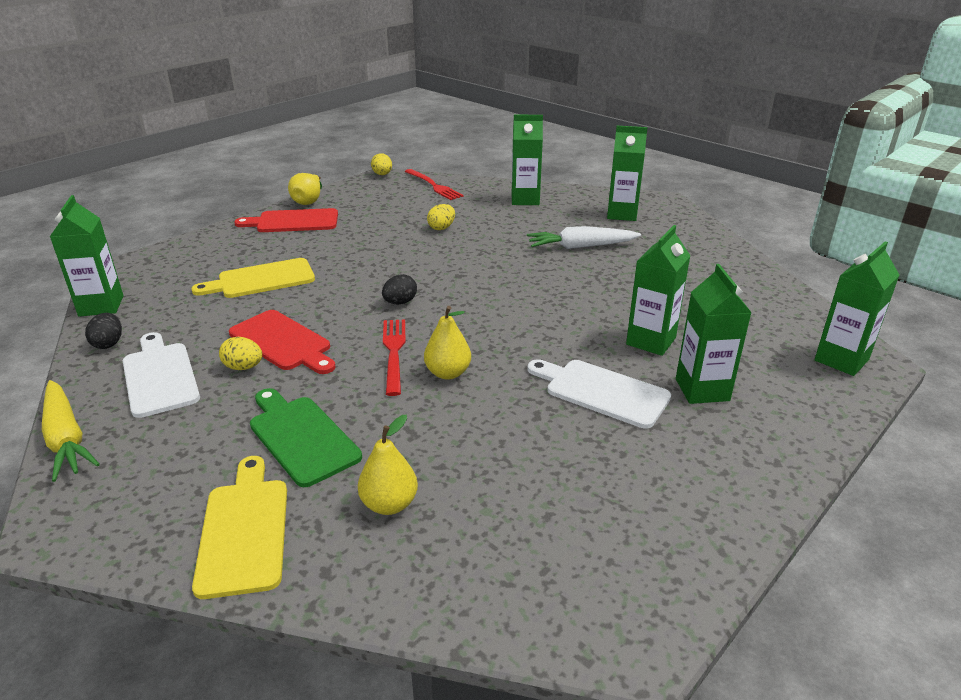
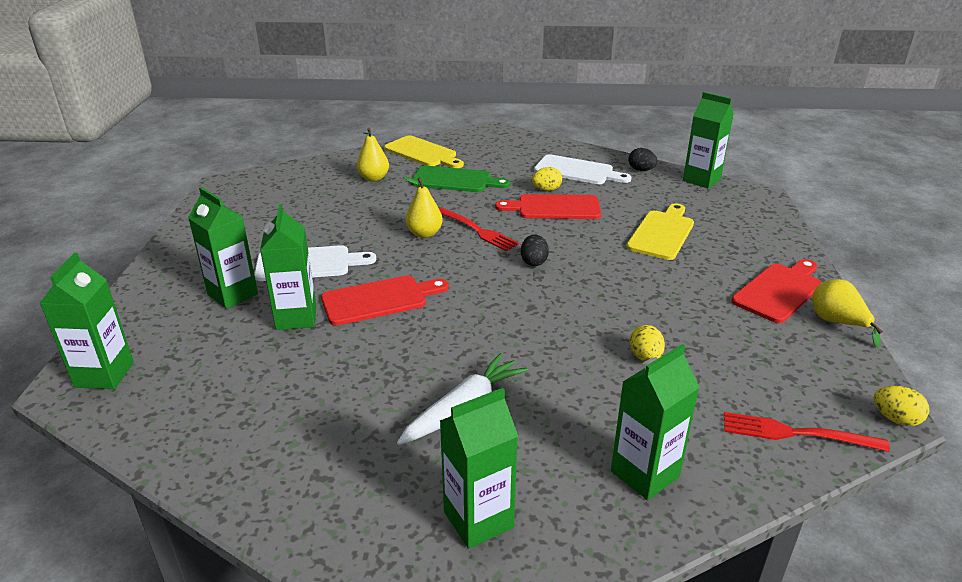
camera: 140 degrees right, 0 degrees up
yellow carrot [42,380,100,482] -> none
none -> red cutting board [321,276,449,326]

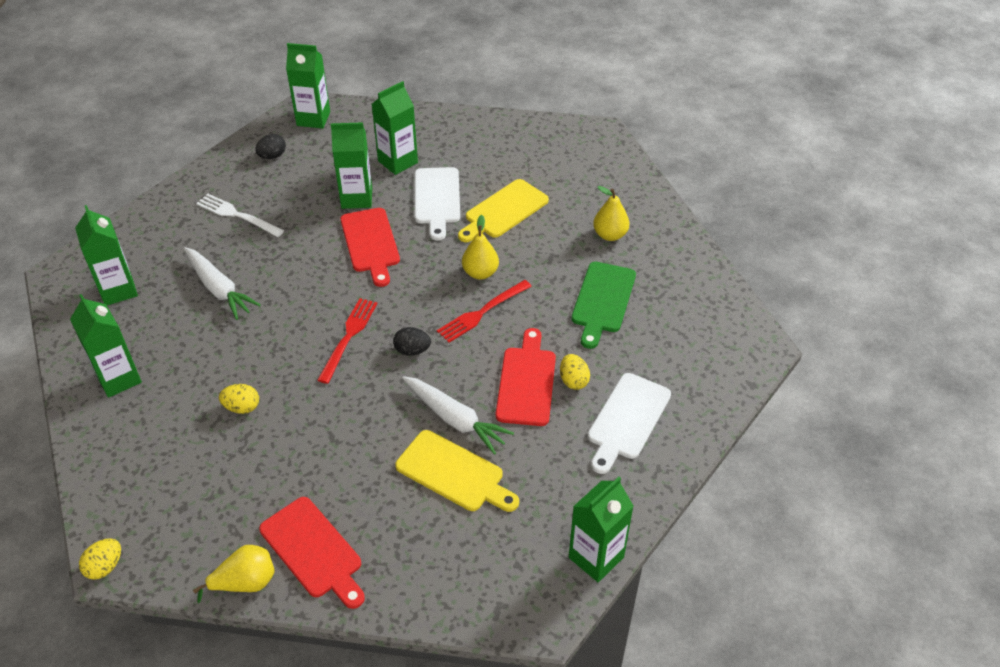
camera: 95 degrees right, 15 degrees up
yellow cutting board [384,135,464,168] -> yellow cutting board moved to [458,179,549,242]
black egg [628,148,657,171] -> black egg moved to [255,134,286,159]
red fork [724,412,890,452] -> red fork moved to [317,298,378,384]
none -> white fork [196,194,284,237]
none -> white carrot [402,376,514,455]

